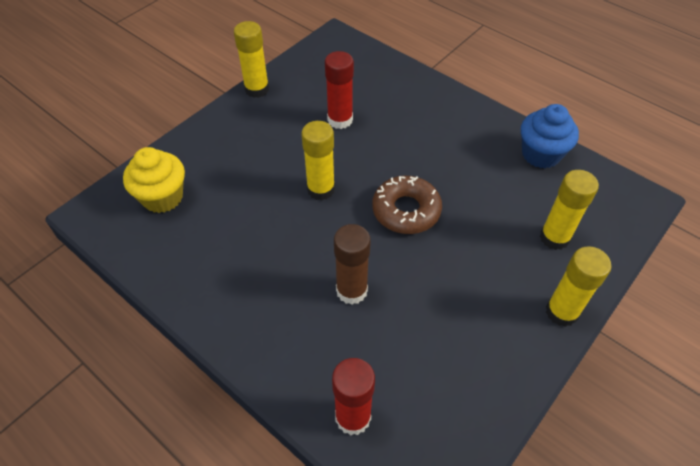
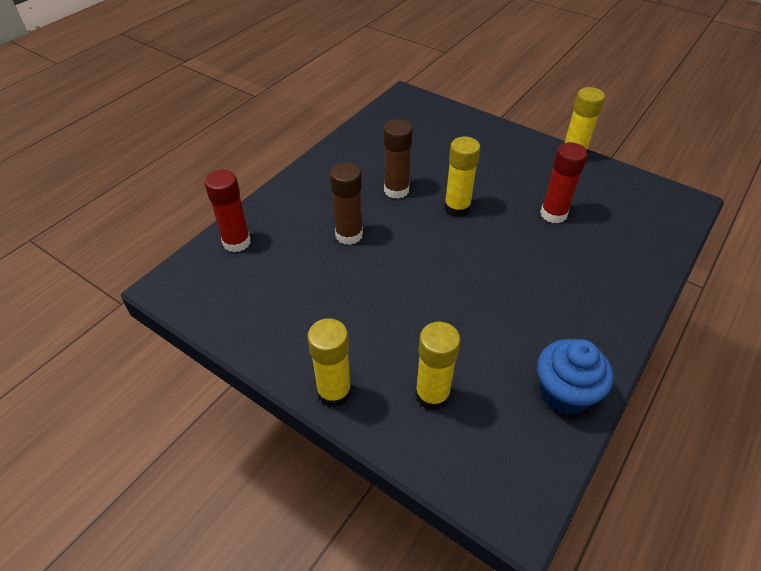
camera: 85 degrees right, 5 degrees down
yellow cupcake [123,147,185,213] -> none
brown donut [372,176,442,234] -> none
none -> brown glue stick [384,119,413,199]

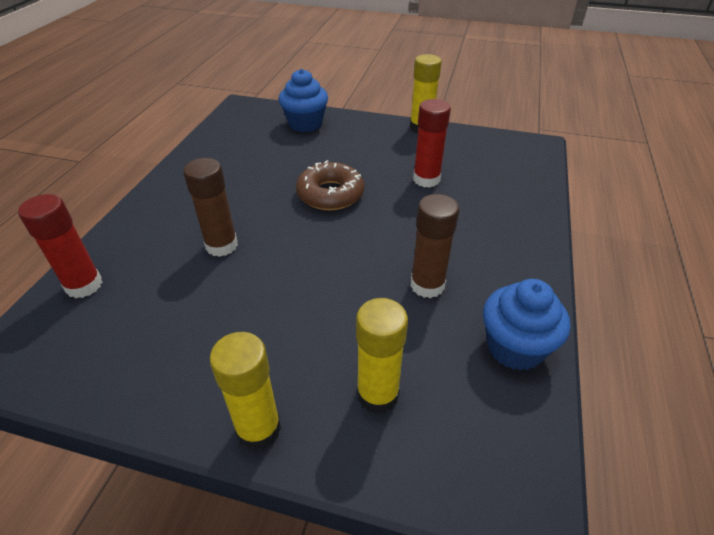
camera: 20 degrees left, 5 degrees down
brown glue stick [384,119,413,199] -> brown glue stick moved to [410,194,459,298]
yellow glue stick [444,137,481,217] -> brown donut [296,160,364,210]
none -> blue cupcake [279,69,328,132]

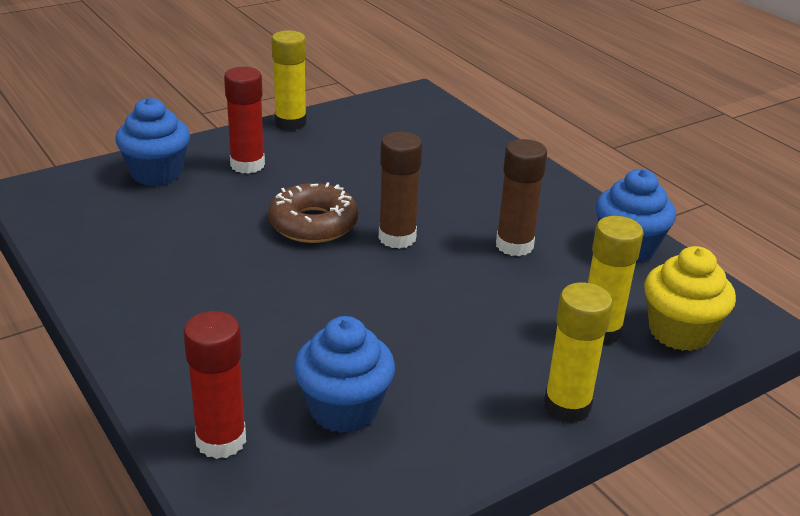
camera: 50 degrees left, 10 degrees down
brown glue stick [183,158,238,257] -> brown glue stick moved to [379,132,422,249]
red glue stick [413,99,451,188] -> red glue stick moved to [224,67,265,174]
none -> blue cupcake [294,316,395,433]
none -> yellow cupcake [644,246,736,351]

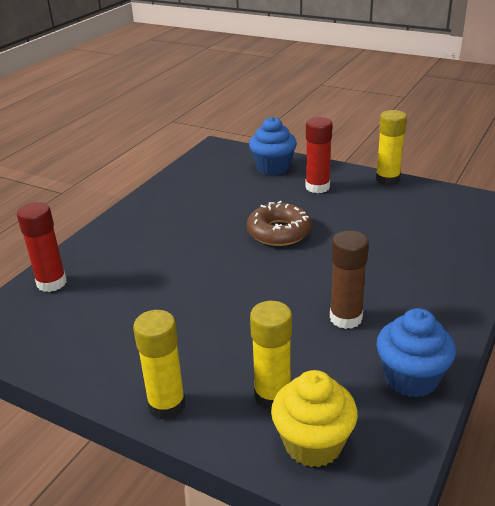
camera: 65 degrees right, 0 degrees up
blue cupcake [294,316,395,433] -> none
brown glue stick [379,132,422,249] -> none

